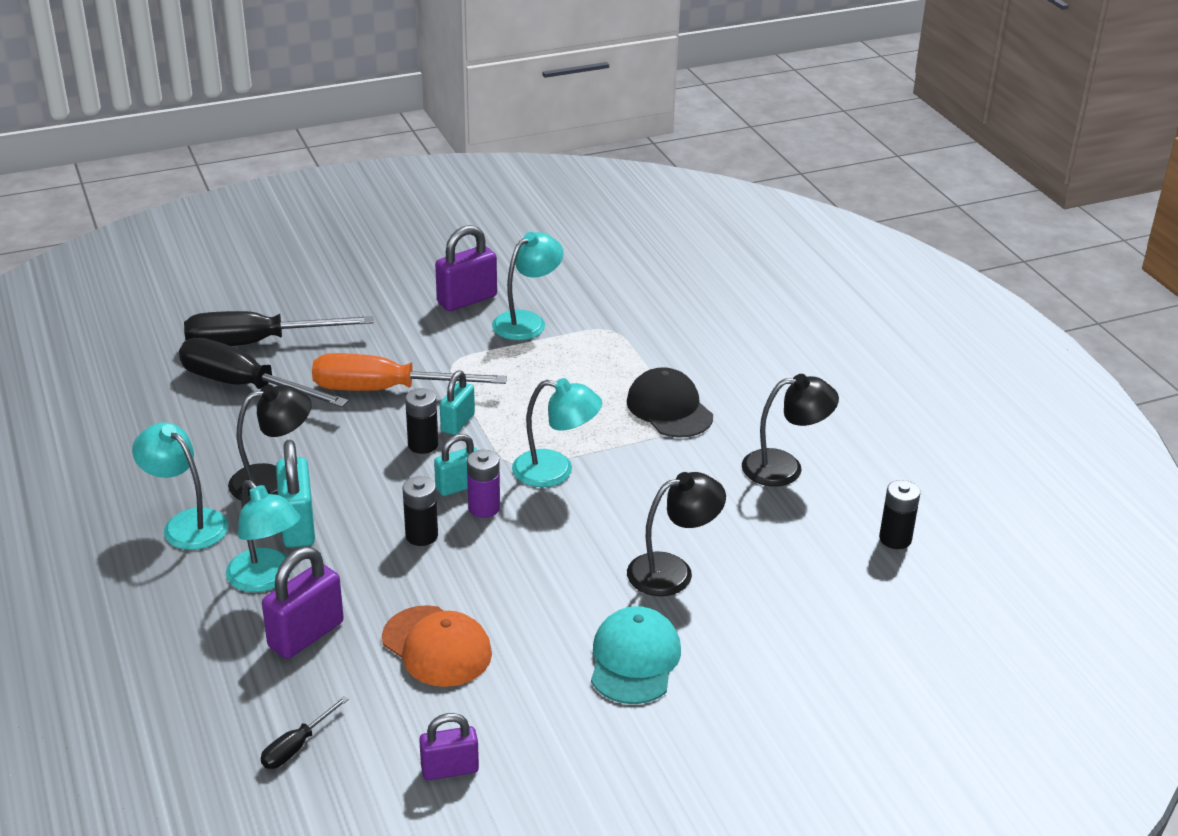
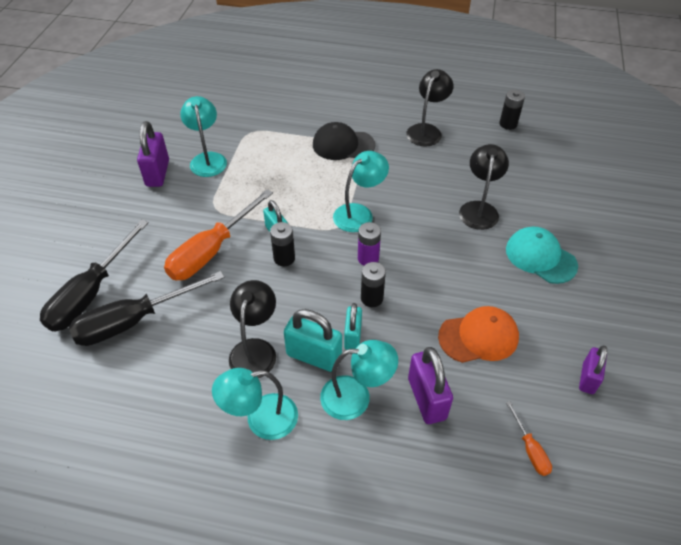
camera: 55 degrees left, 15 degrees up
black screwdriver [261,696,349,769] -> orange screwdriver [506,401,552,476]
turquoise padlock [434,434,477,496] -> turquoise padlock moved to [344,303,362,350]

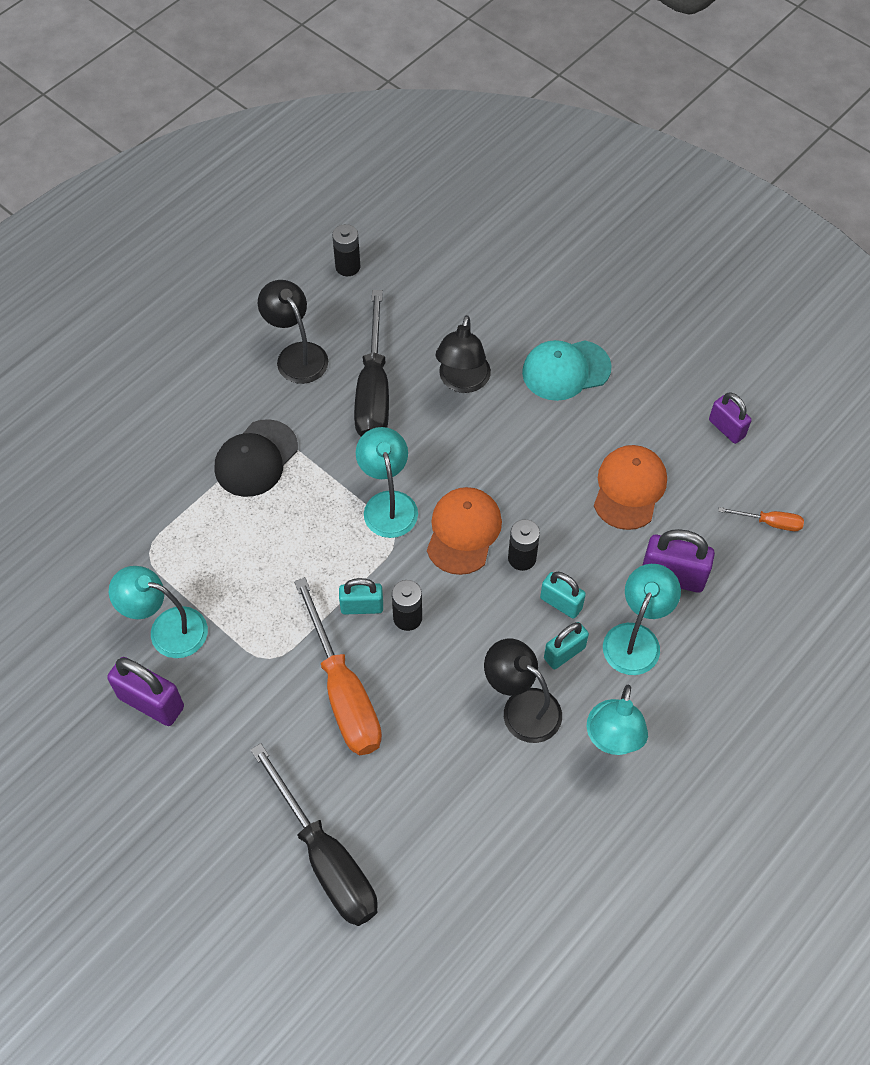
camera: 60 degrees left, 10 degrees up
black screwdriver [69,271,225,346] -> black screwdriver moved to [354,290,389,436]
turquoise padlock [284,309,342,372] -> turquoise padlock [544,622,589,669], size x0.65
purple battery [358,222,381,266] -> orange cap [427,487,502,575]
black lamp [459,144,509,230] -> black lamp turned 120 degrees counterclockwise [435,315,491,393]

